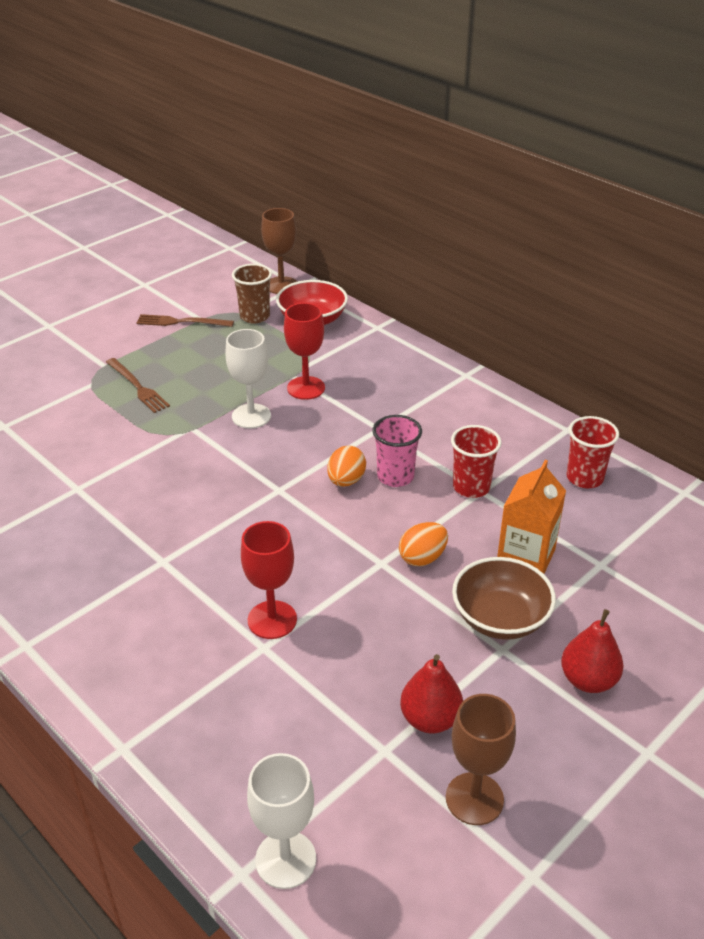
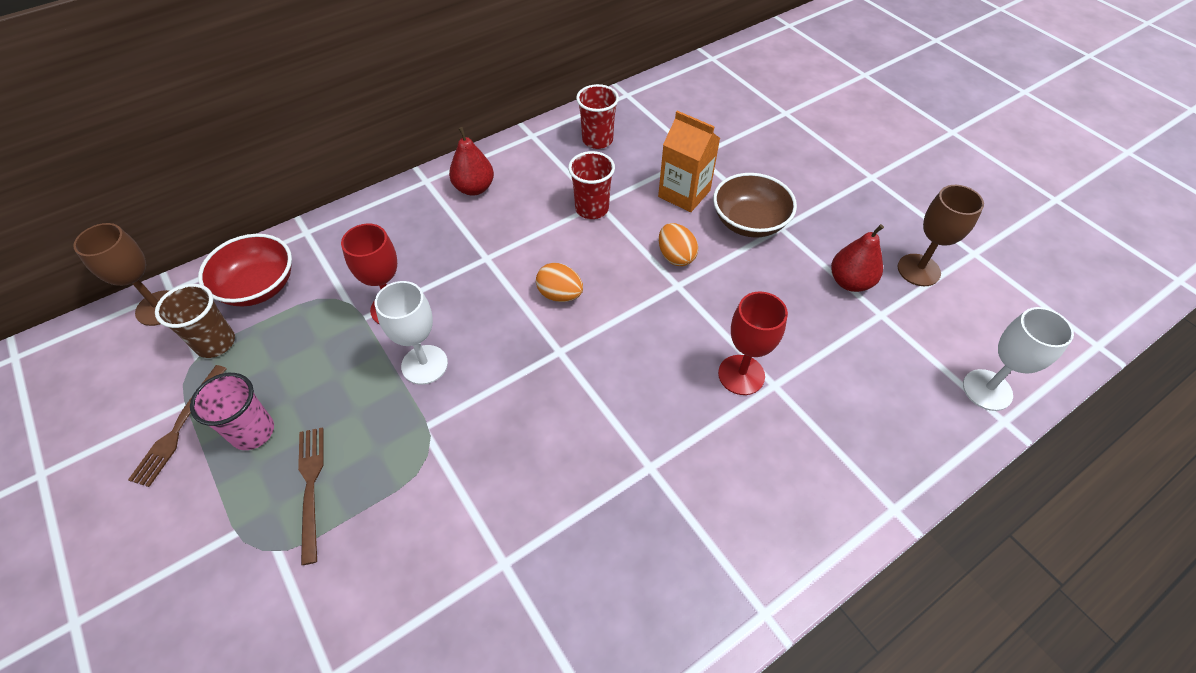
camera: 80 degrees left, 15 degrees up
brown fork [106,358,170,413] -> brown fork turned 75 degrees counterclockwise [298,427,324,565]
pink cup [372,415,422,487] -> pink cup moved to [190,373,274,450]
red pear [561,609,624,693] -> red pear moved to [449,127,494,196]

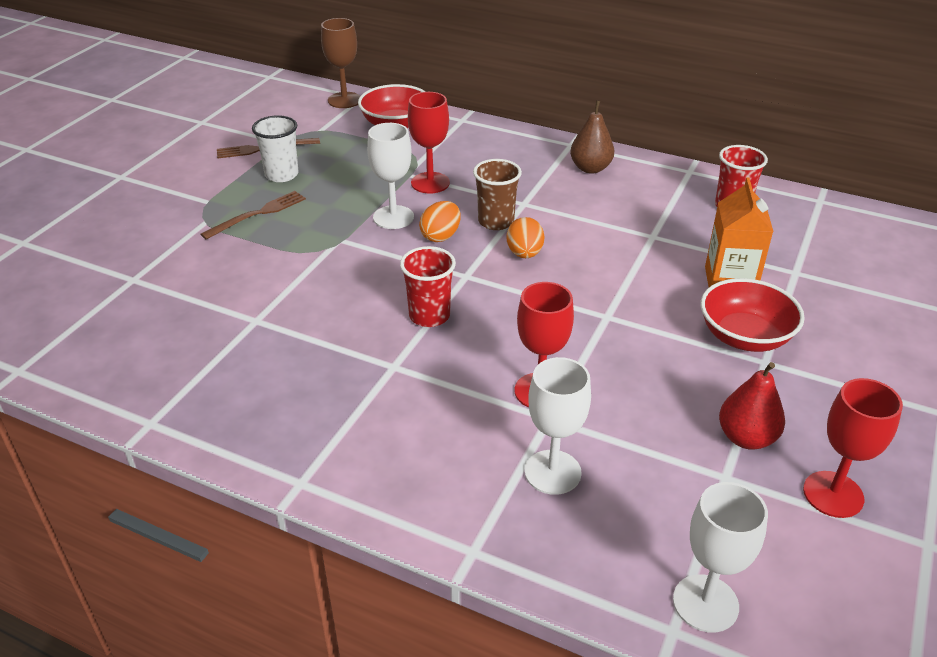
camera: 60 degrees right, 15 degrees down
brown cup [155,284,235,358] -> brown cup moved to [473,159,522,230]
pink cup [190,373,274,450] -> white cup [252,115,299,182]
red pear [449,127,494,196] -> brown pear [570,101,614,174]
red cup [568,151,615,219] -> red cup moved to [400,246,456,327]
orange egg [659,223,698,266] -> orange egg moved to [419,201,461,242]
brown bowl [713,173,797,238] -> red bowl [701,278,805,352]
brown goblet [898,185,984,286] -> red goblet [803,378,903,518]
none -> white goblet [525,357,591,495]

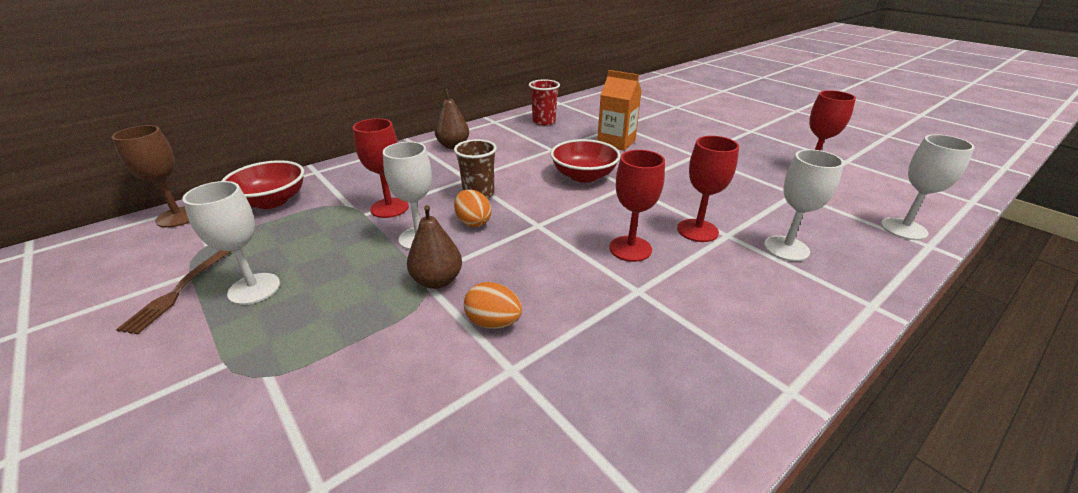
camera: 65 degrees left, 5 degrees down
brown fork [201,191,306,240] -> none
white cup [252,115,299,182] -> white goblet [182,181,280,305]
red cup [400,246,456,327] -> none
orange egg [507,217,544,258] -> orange egg moved to [464,282,522,329]
red bowl [701,278,805,352] -> red bowl moved to [550,139,621,183]
red pear [719,362,785,450] -> none
none -> brown pear [407,205,462,289]
none -> red goblet [609,150,665,262]

